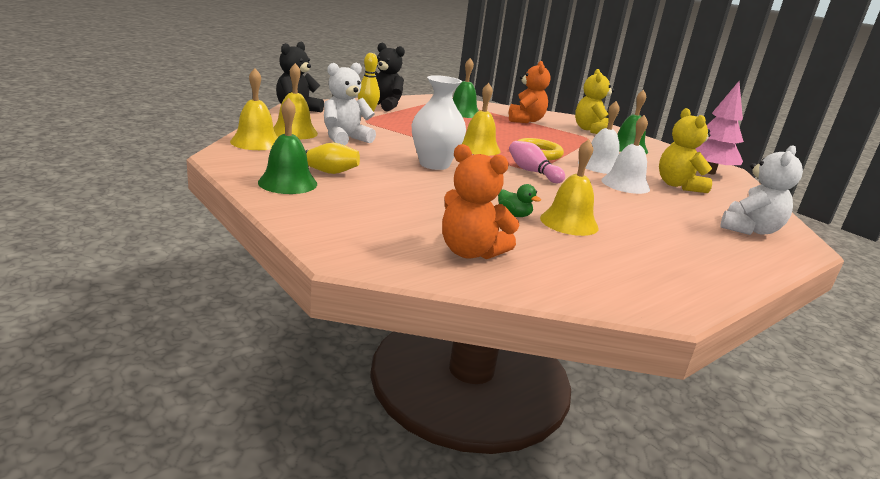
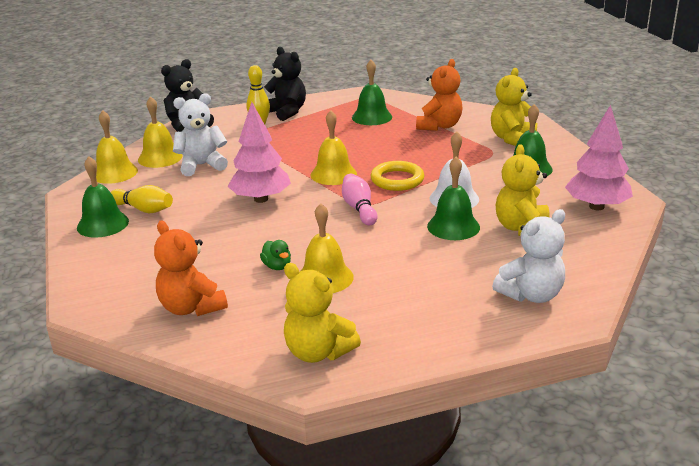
camera: 25 degrees right, 5 degrees up
white vase [412,75,466,170] -> pink tree [227,102,291,203]
white bell [602,115,650,194] -> green bell [427,157,480,240]
none -> yellow teddy bear [284,263,361,363]

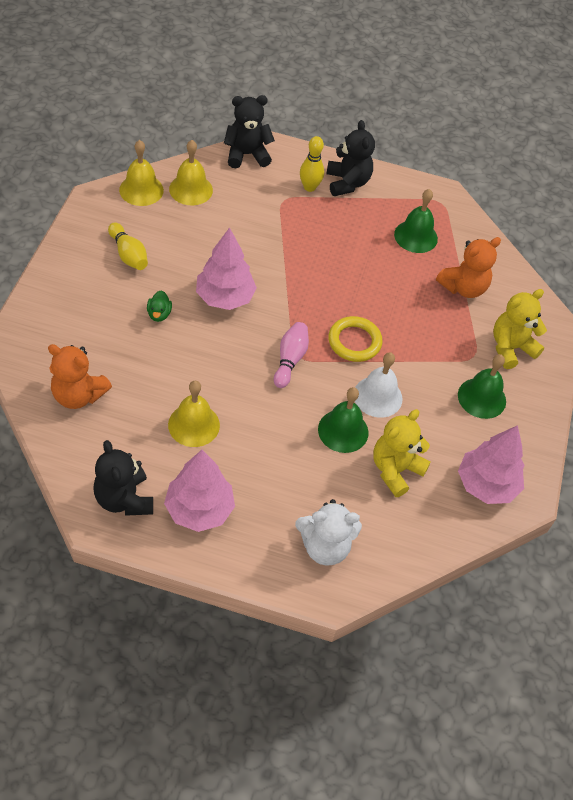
camera: 25 degrees right, 25 degrees up
green bell [77,156,129,238] -> none
orange teddy bear [154,221,228,316] -> orange teddy bear turned 60 degrees counterclockwise [48,344,112,409]
white teddy bear [173,93,228,176] -> none
green duck [260,240,291,270] -> green duck moved to [147,290,172,322]
yellow teddy bear [284,263,361,363] -> black teddy bear [93,440,153,516]
yellow bell [311,110,357,185] -> none
none -> pink tree [164,450,235,532]

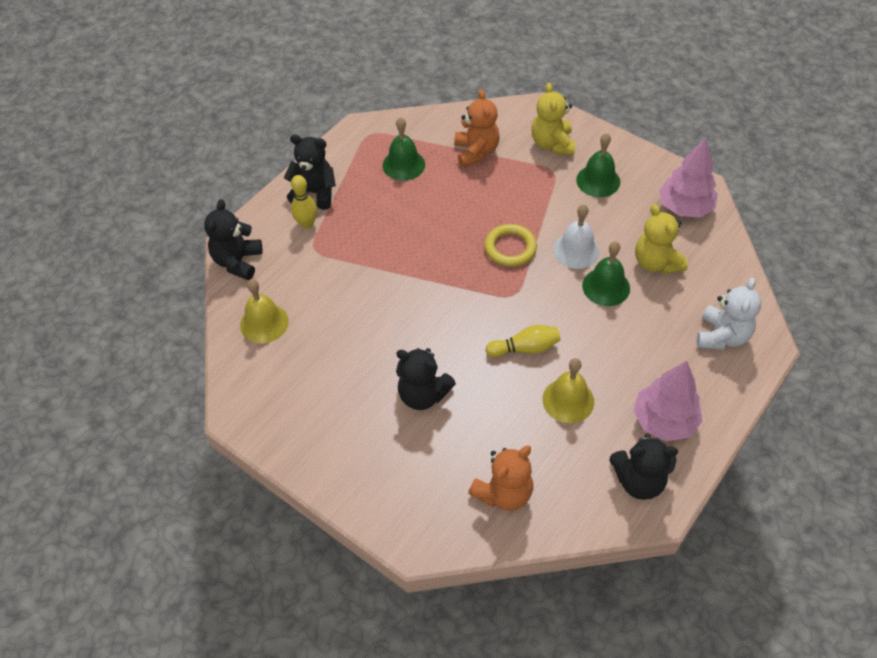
camera: 60 degrees left, 0 degrees up
yellow bowling pin [108,222,148,270] -> yellow bowling pin moved to [486,325,561,357]
yellow bell [119,140,164,206] -> none
green duck [147,290,172,322] -> black teddy bear [396,348,456,410]
pink tree [196,227,257,310] -> none
pink bowling pin [274,322,309,388] -> none

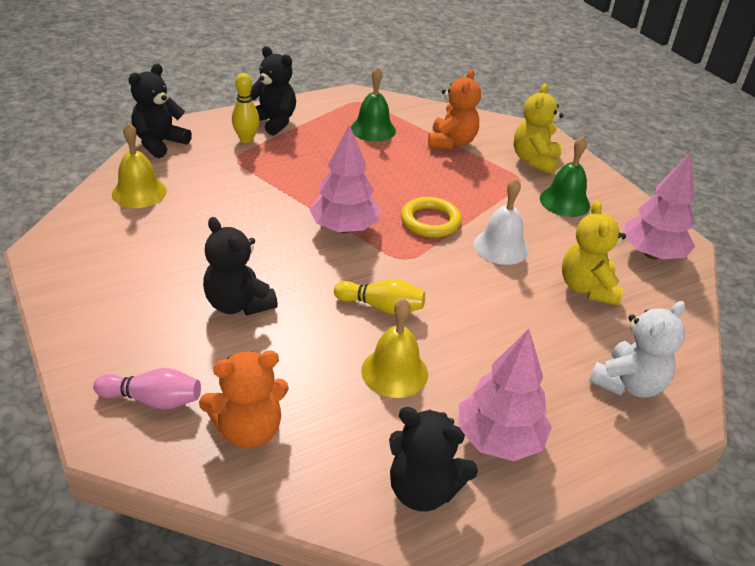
camera: 20 degrees right, 15 degrees down
green bell [582,242,630,306] -> none
none -> pink bowling pin [93,368,201,410]
none -> pink tree [309,124,379,233]

